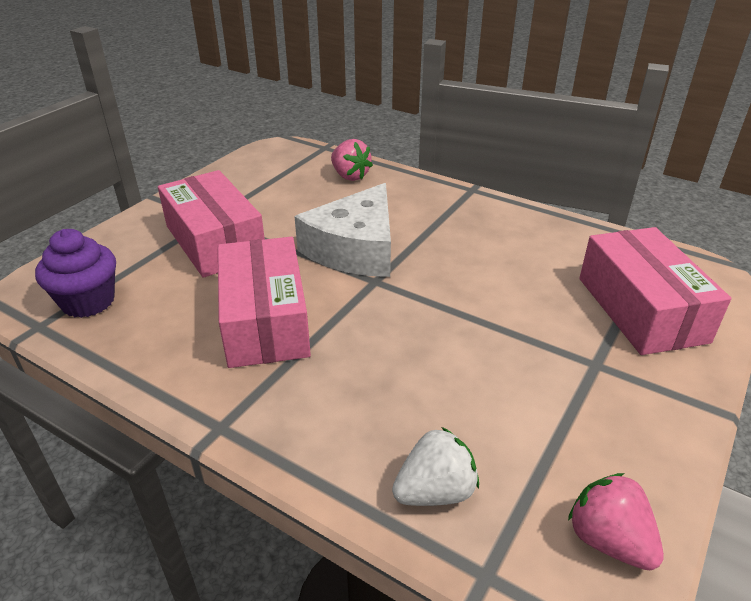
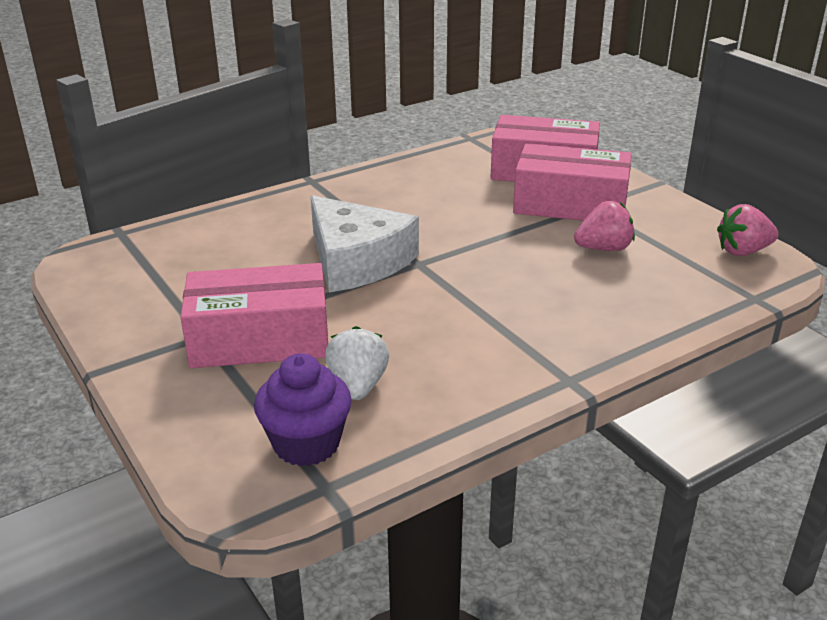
camera: 65 degrees left, 5 degrees down
pink box [218,237,311,368] -> pink box moved to [513,143,632,221]
pink strawberry [331,139,373,181] -> pink strawberry moved to [574,201,635,251]
white strawberry [392,427,479,506] -> white strawberry moved to [325,326,389,400]

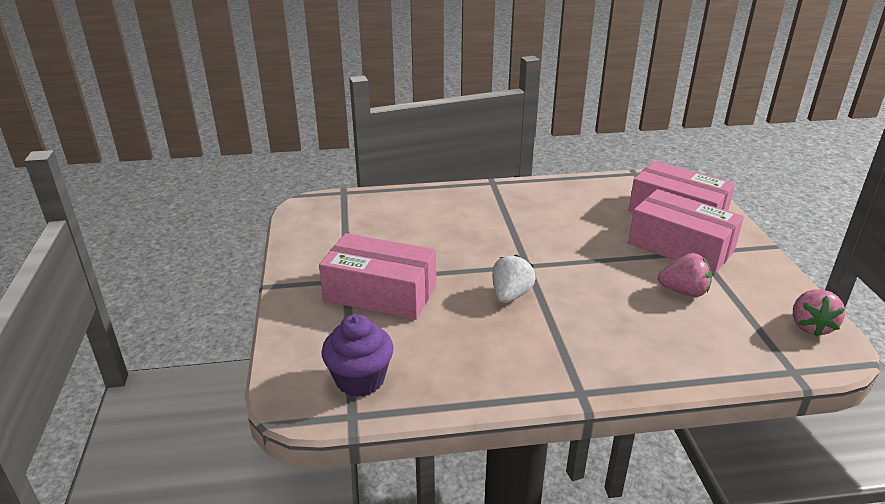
camera: 25 degrees right, 0 degrees up
white cheese [311,195,419,292] -> none
white strawberry [325,326,389,400] -> white strawberry moved to [492,254,536,303]
pink strawberry [717,204,779,256] -> pink strawberry turned 90 degrees counterclockwise [793,289,845,337]

